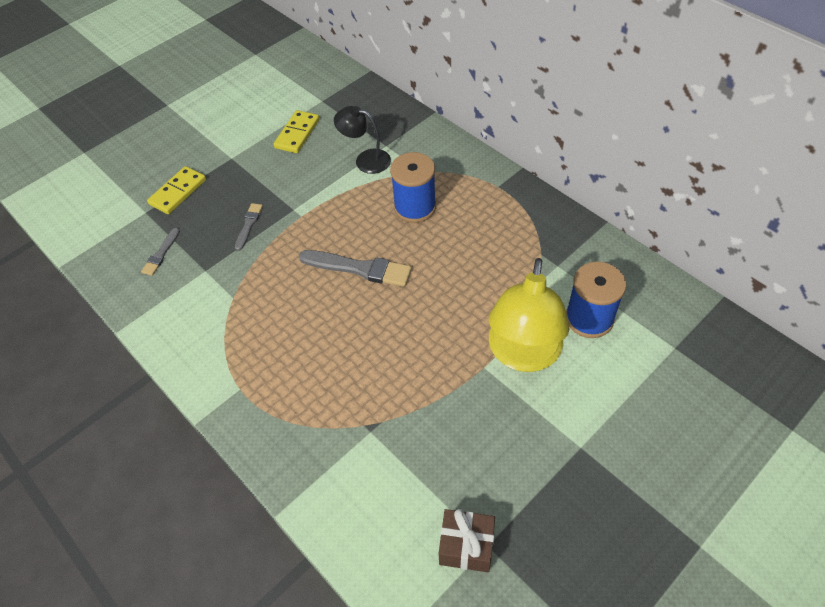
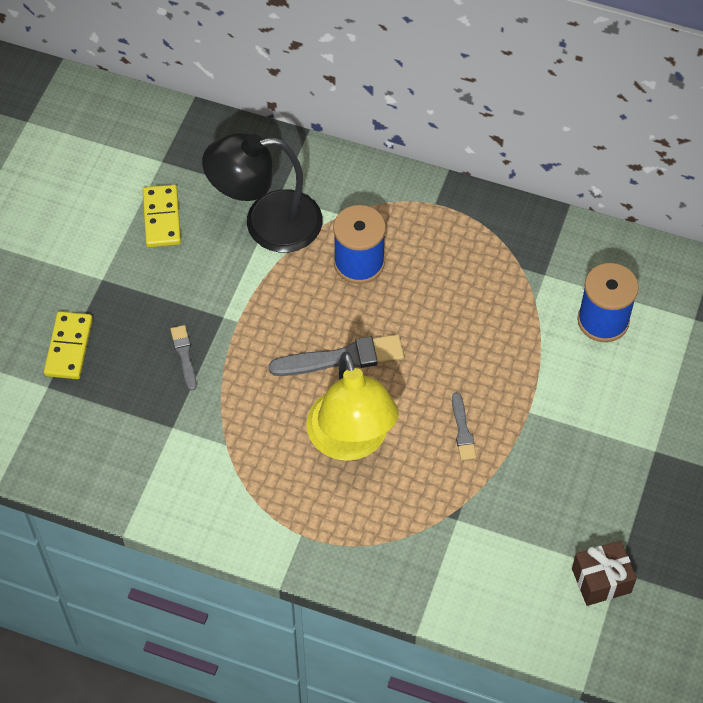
camera: 30 degrees left, 5 degrees up
grey brush [141,228,180,276] -> grey brush moved to [452,392,476,461]
black lamp [334,106,391,174] -> black lamp [202,133,323,252], size x1.73
yellow lamp [489,258,570,372] -> yellow lamp moved to [306,352,399,461]

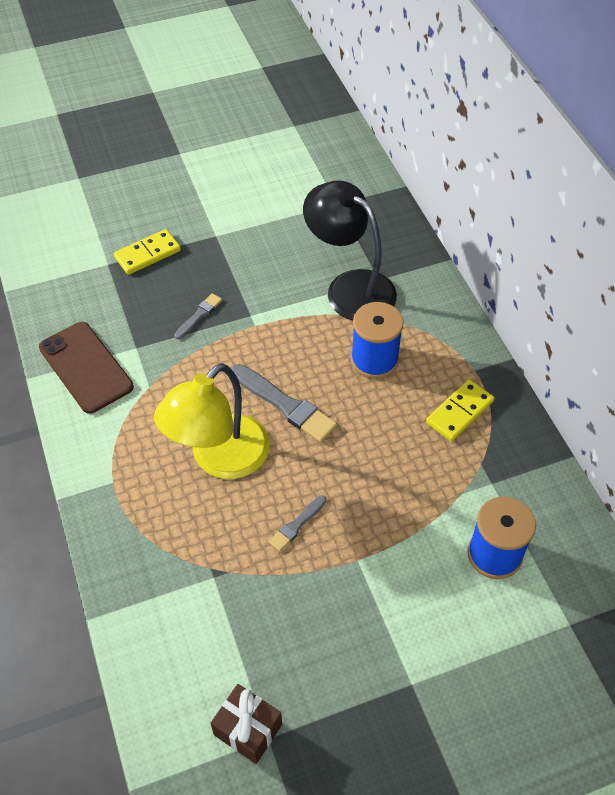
camera: 50 degrees right, 5 degrees down
yellow domino [143,185,181,247] -> yellow domino moved to [426,379,495,441]
none -> brown phone [39,322,134,414]

